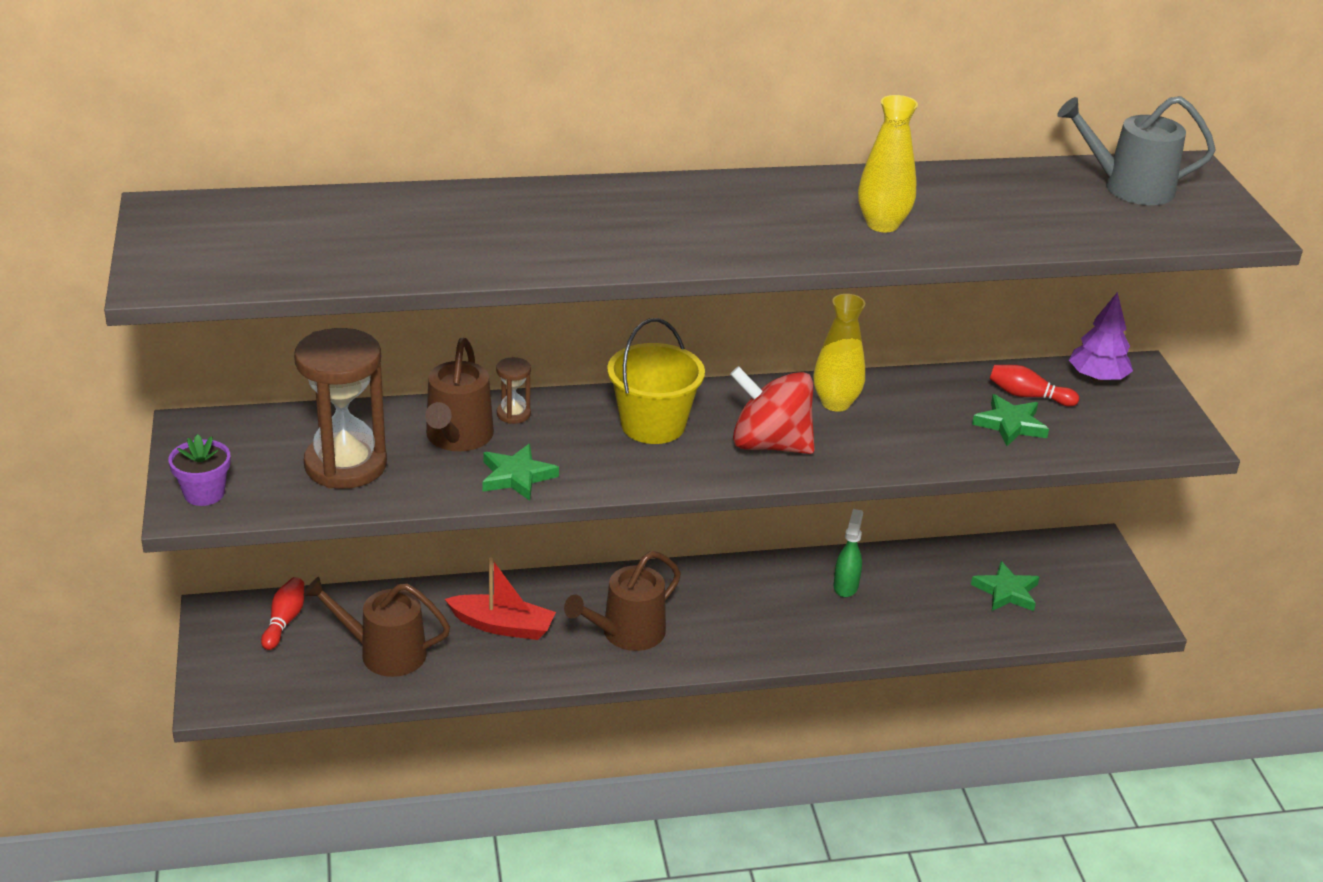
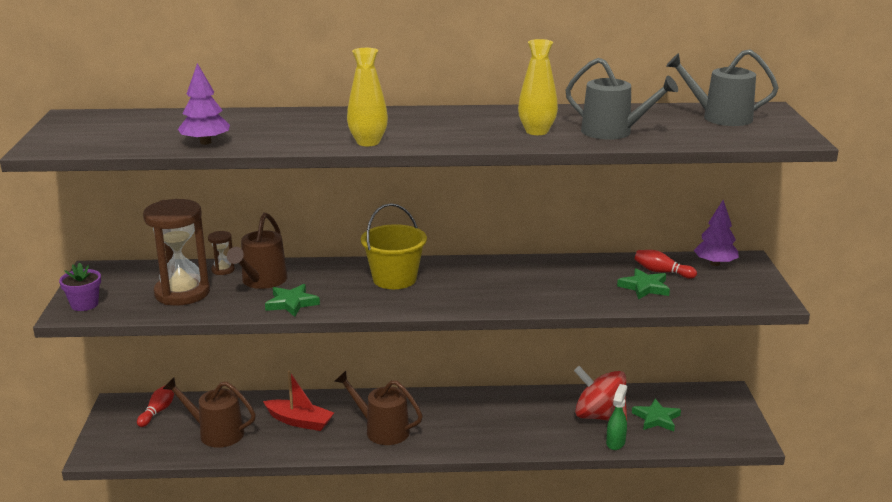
camera: 10 degrees right, 10 degrees down
brown hourglass [496,357,531,424] -> brown hourglass moved to [208,231,235,275]
brown watering can [564,551,681,651] -> brown watering can turned 60 degrees clockwise [334,371,423,445]
red spinning top [730,366,815,454] -> red spinning top moved to [574,366,627,421]
yellow vase [814,294,865,412] -> yellow vase moved to [347,48,388,146]
green spray bottle [834,509,863,597] -> green spray bottle moved to [606,384,627,450]
none -> purple tree [178,63,230,145]
none -> grey watering can [565,57,678,140]

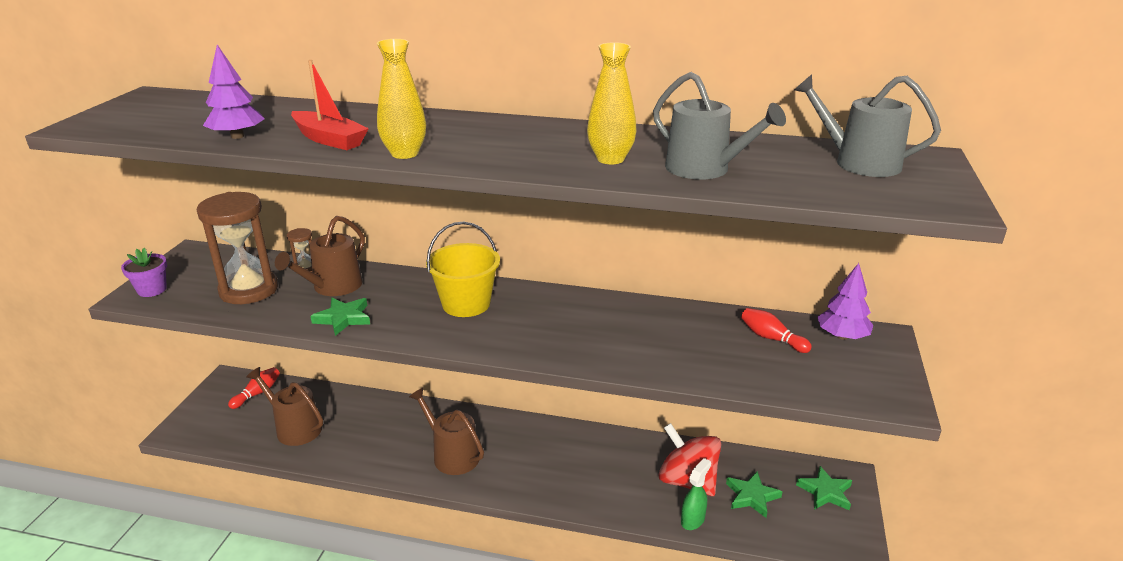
camera: 15 degrees right, 5 degrees up
red boat [263,371,334,431] -> red boat moved to [291,60,369,150]
green star [617,268,670,300] -> green star moved to [796,466,852,510]

